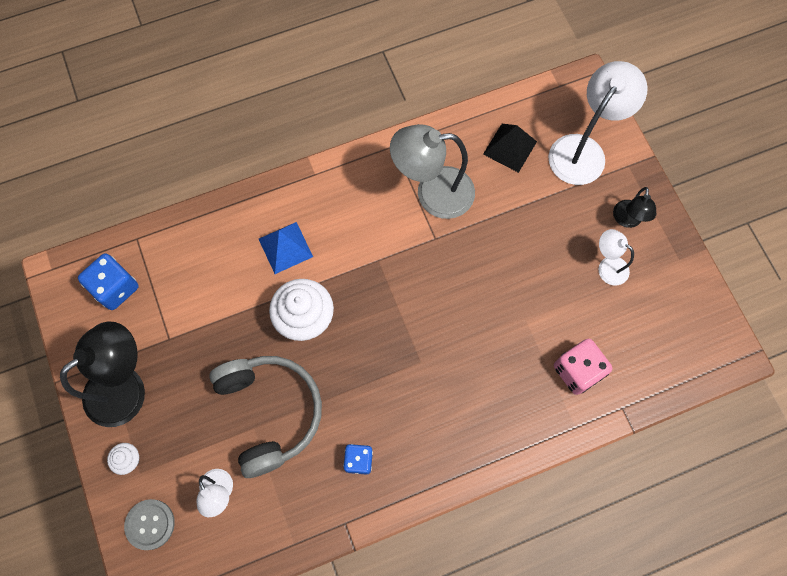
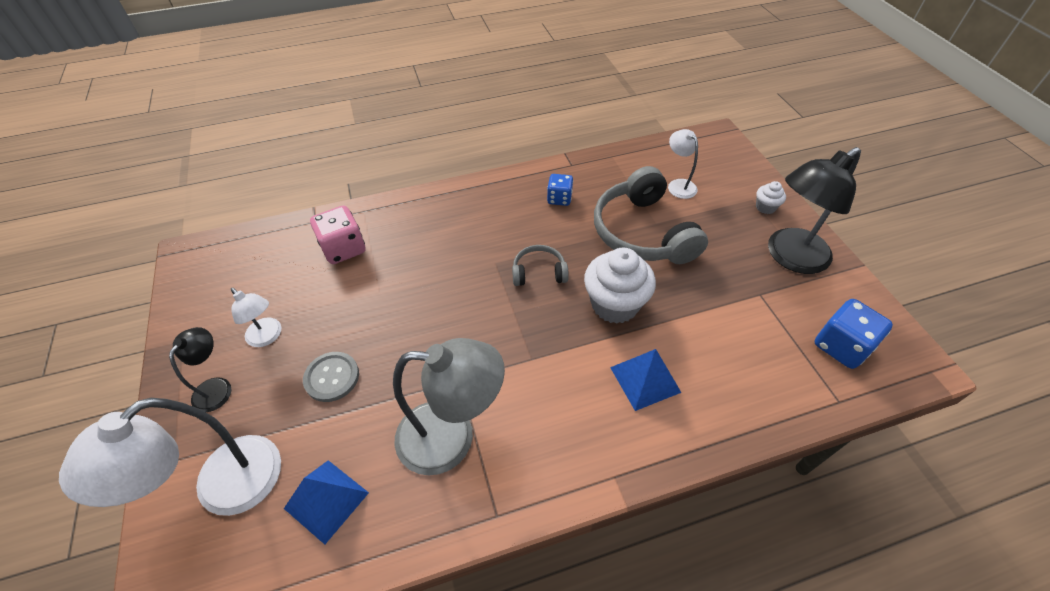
camera: 175 degrees left, 20 degrees down
grey button [124,499,175,550] -> grey button moved to [303,352,359,402]
black pyramid [483,124,537,173] -> blue pyramid [284,460,369,544]
none -> grey headphones [512,245,569,286]

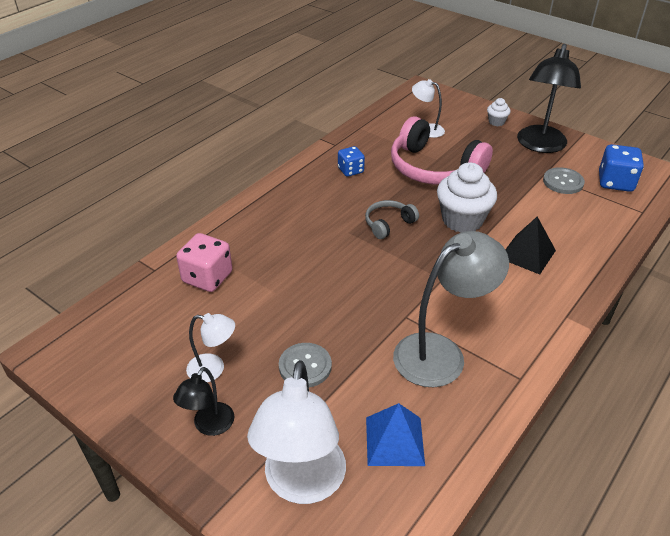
camera: 35 degrees left, 10 degrees down
black lamp [169,327,231,412] -> black lamp turned 135 degrees counterclockwise [173,367,235,436]
grey headphones [594,166,708,264] -> pink headphones [391,116,493,185]
blue pyramid [610,349,682,411] -> black pyramid [505,217,556,275]
none -> grey button [543,167,585,194]

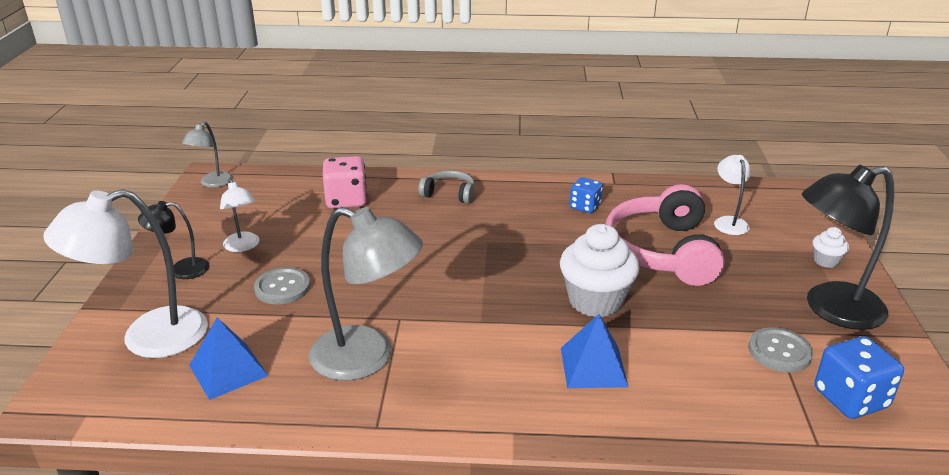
camera: 55 degrees right, 10 degrees down
grey headphones [365,200,419,239] -> grey headphones moved to [418,170,475,204]
black pyramid [505,217,556,275] -> blue pyramid [561,314,628,388]
none -> grey lamp [182,121,233,188]

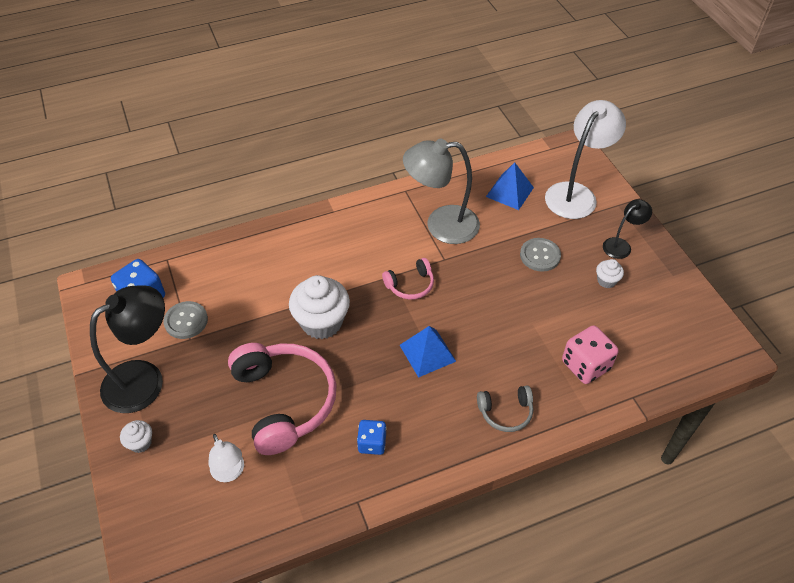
camera: 155 degrees right, 20 degrees up
grey lamp [182,121,233,188] -> none
white lamp [220,179,259,252] -> white cupcake [596,259,624,288]
blue pyramid [561,314,628,388] -> blue pyramid moved to [400,326,456,378]
none -> pink headphones [382,258,434,300]

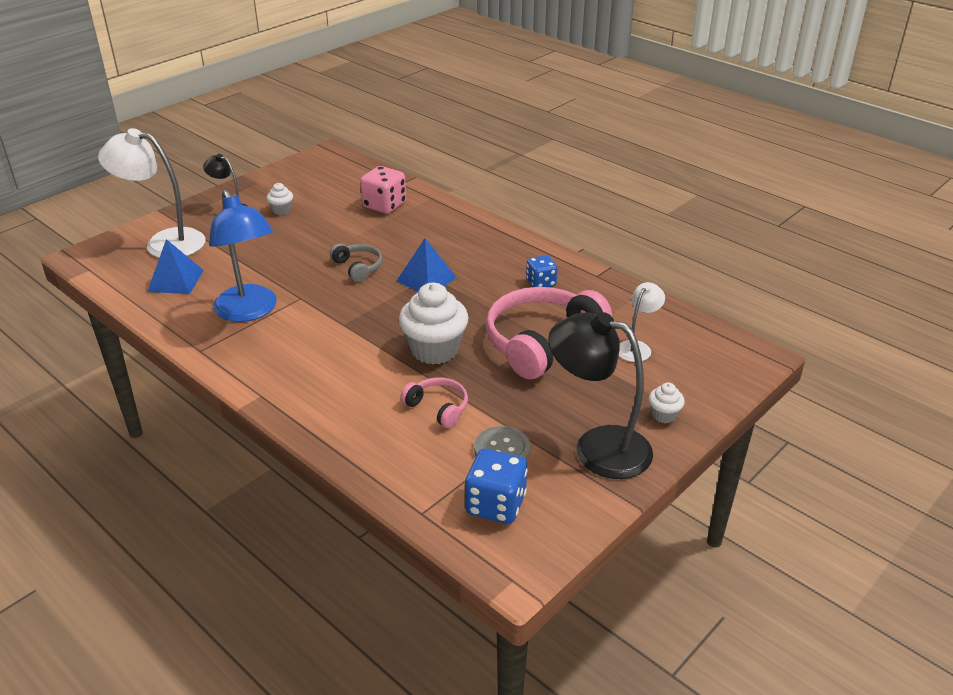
camera: 115 degrees left, 15 degrees down
pink headphones [382,258,434,300] -> pink headphones moved to [400,377,468,428]
grey lamp [403,139,480,244] -> blue lamp [209,189,277,322]
grey headphones [477,385,533,432] -> grey headphones moved to [330,243,382,282]
grey button [520,238,561,272] -> none

